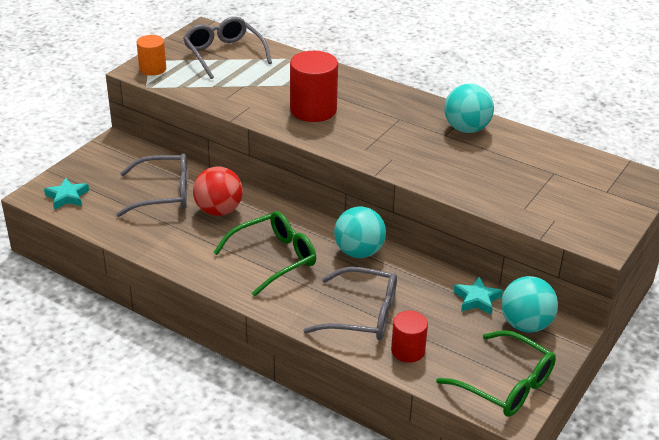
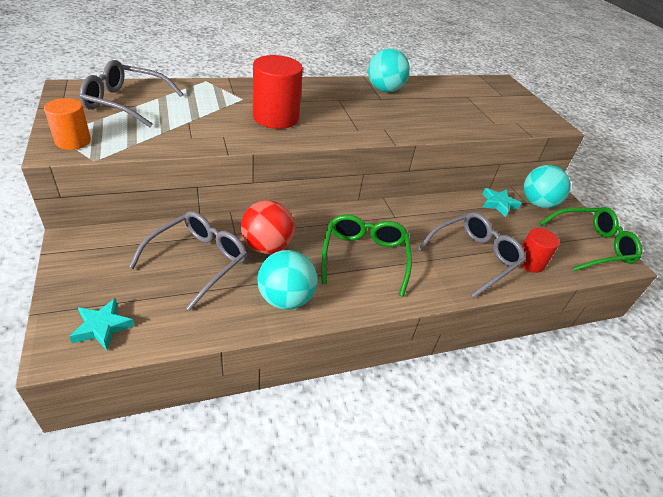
camera: 55 degrees left, 5 degrees up
turquoise ball [334,206,386,258] -> turquoise ball moved to [258,250,317,310]

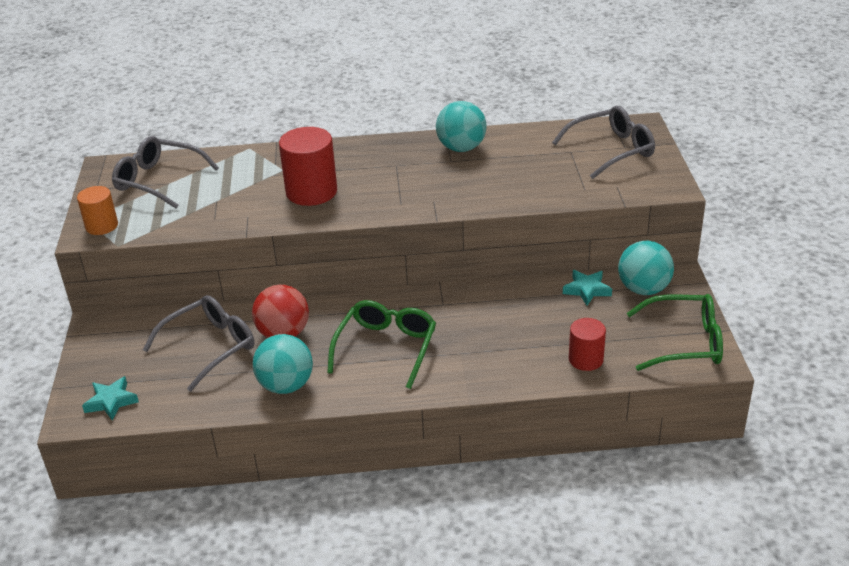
camera: 20 degrees right, 5 degrees down
grey glasses [418,212,526,298] -> grey glasses moved to [552,106,655,179]

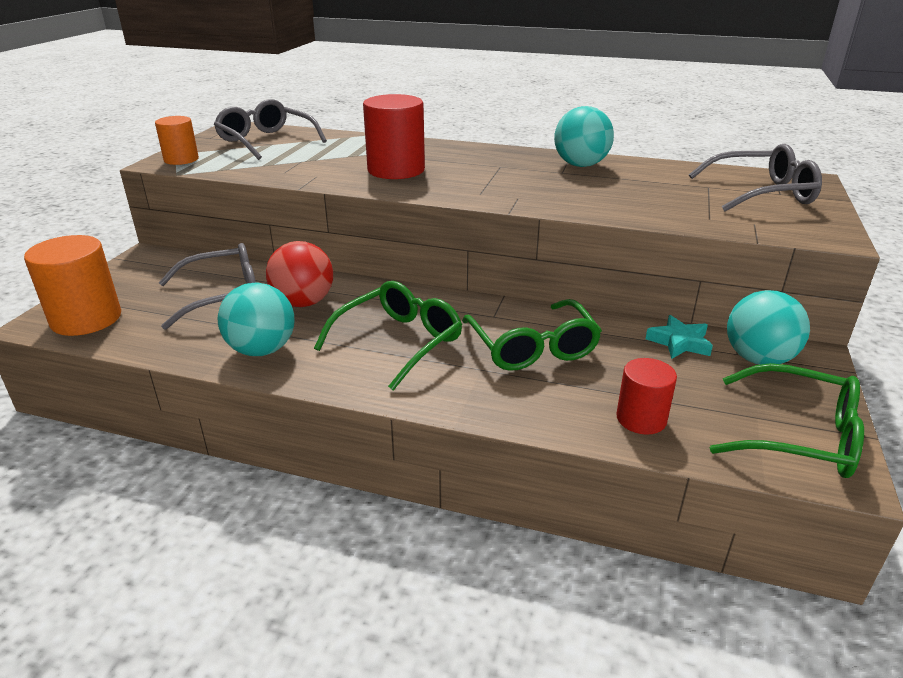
camera: 20 degrees right, 5 degrees down
turquoise star [82,376,139,421] -> orange cylinder [24,235,121,336]
none -> green glasses [462,299,602,371]

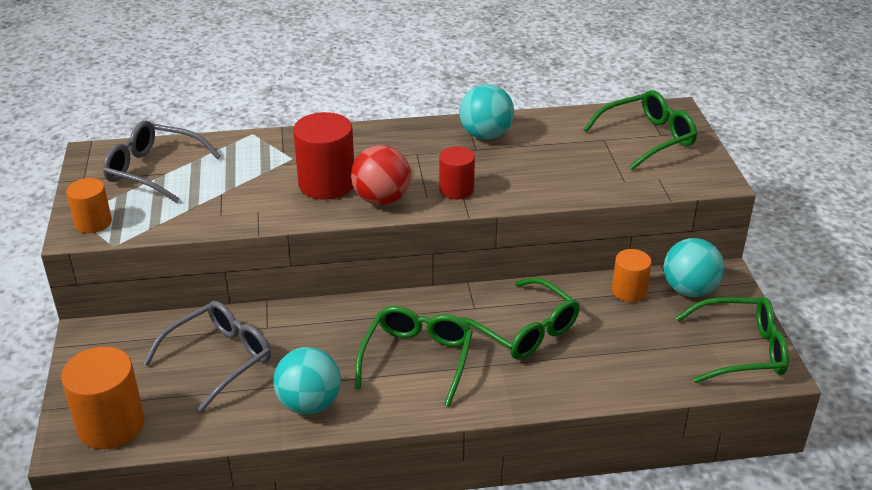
camera: 25 degrees left, 5 degrees up
red ball [266,241,333,307] -> red ball moved to [351,145,411,205]
red cylinder [616,358,677,435] -> red cylinder moved to [439,147,475,199]
turquoise star [646,315,713,359] -> orange cylinder [612,249,651,302]
grey glasses [689,144,822,212] -> green glasses [583,90,697,170]

